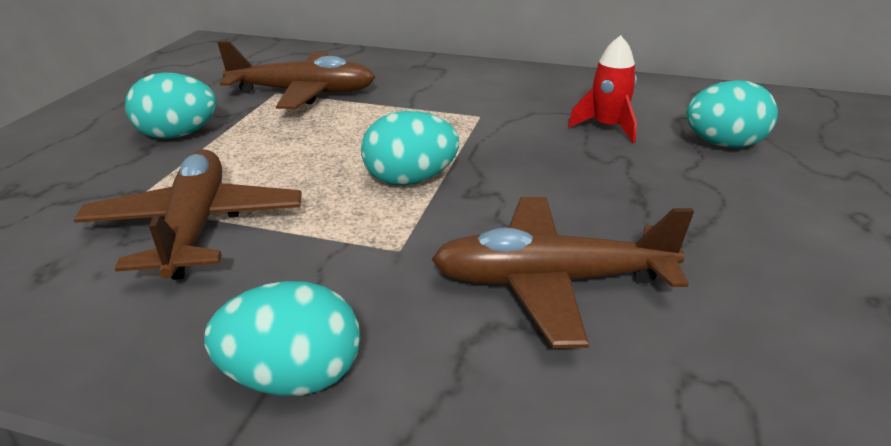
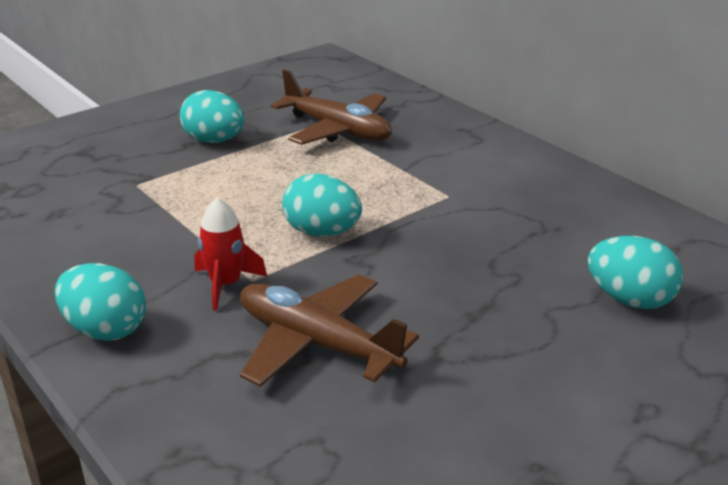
camera: 35 degrees right, 0 degrees up
brown plane [74,150,302,280] -> none
red rocket [568,35,637,143] -> red rocket moved to [195,197,267,311]

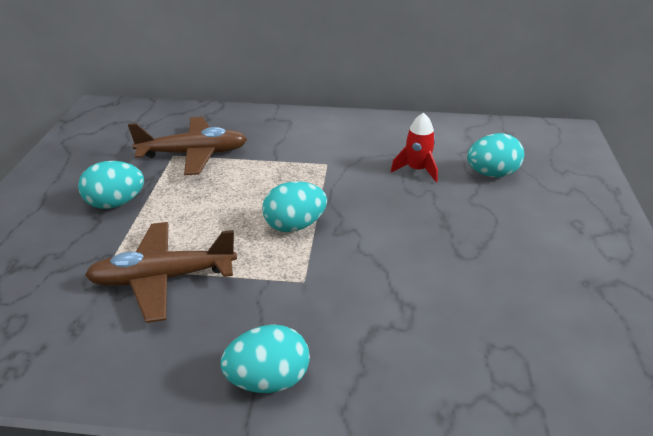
camera: 45 degrees left, 5 degrees up
red rocket [195,197,267,311] -> red rocket moved to [391,112,438,182]
brown plane [240,274,419,387] -> brown plane moved to [85,222,237,323]

